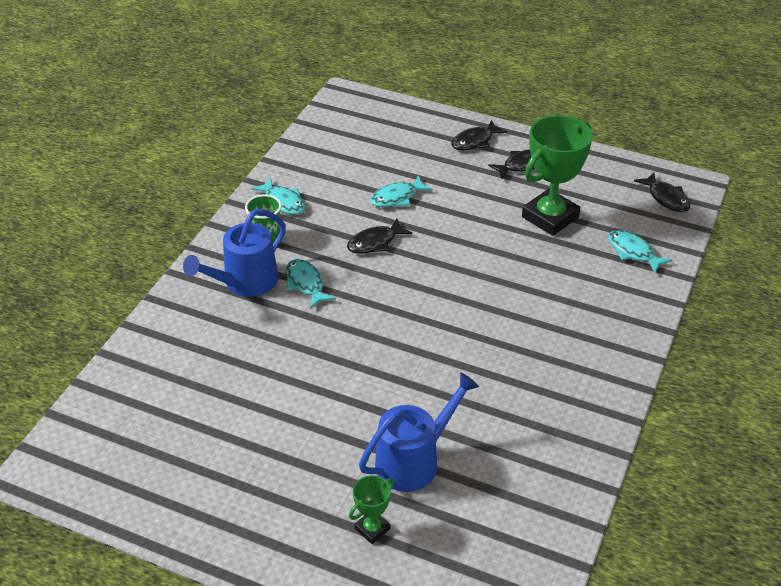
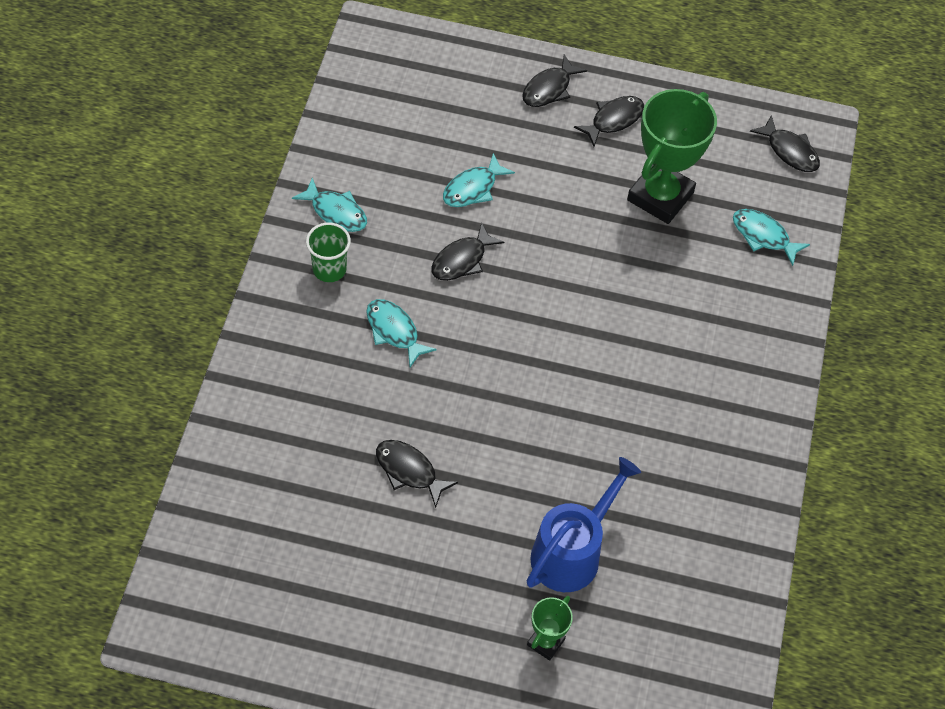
camera: 15 degrees left, 15 degrees up
blue watering can [183,209,286,297] -> none
none -> black fish [376,440,458,508]

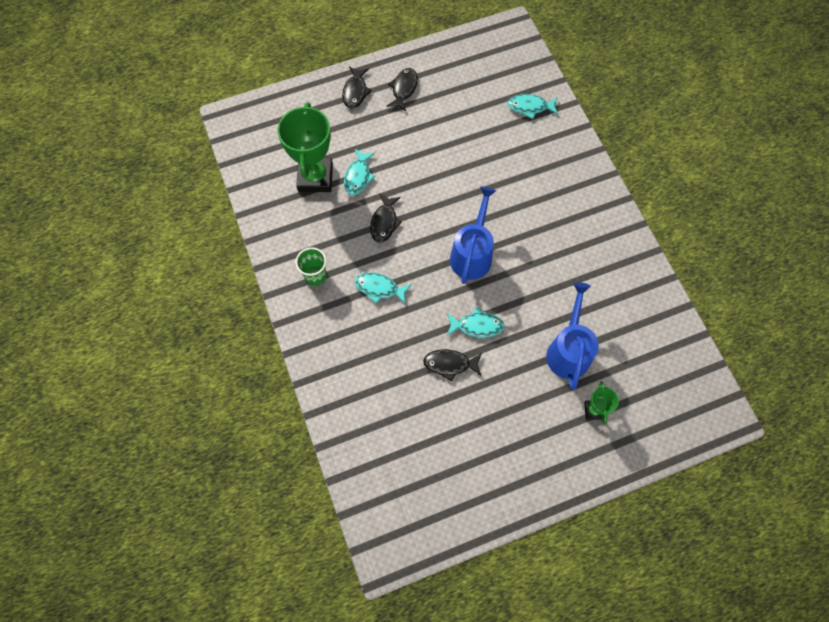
camera: 30 degrees left, 10 degrees up
turquoise fish [292,178,367,232] -> turquoise fish moved to [447,308,504,338]
green trophy [627,89,717,224] -> green trophy moved to [277,102,333,192]
black fish [750,115,820,172] -> none
none -> blue watering can [450,187,496,284]

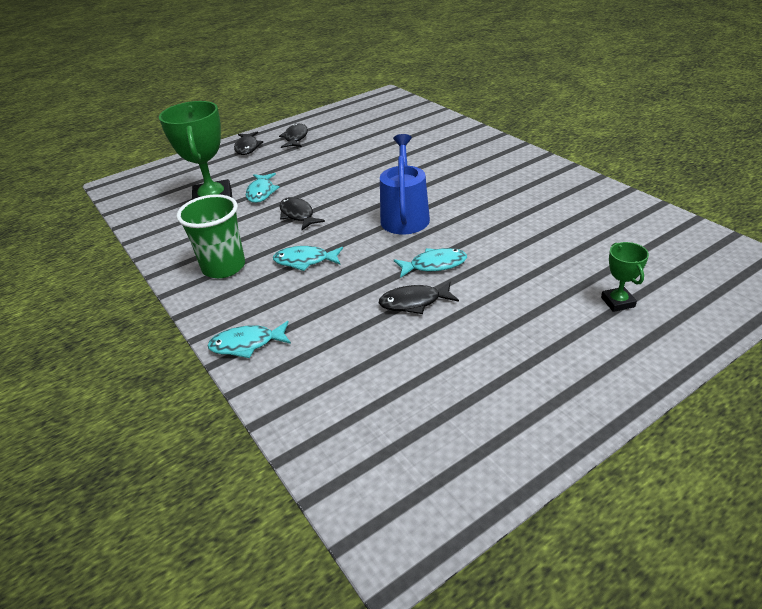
camera: 10 degrees left, 30 degrees down
green cup [295,247,327,286] -> green cup [176,194,245,278], size x1.54
black fish [370,193,402,242] -> black fish turned 150 degrees clockwise [279,197,325,230]
turquoise fish [508,94,559,119] -> turquoise fish moved to [207,321,291,358]
blue watering can [546,282,599,389] -> none

